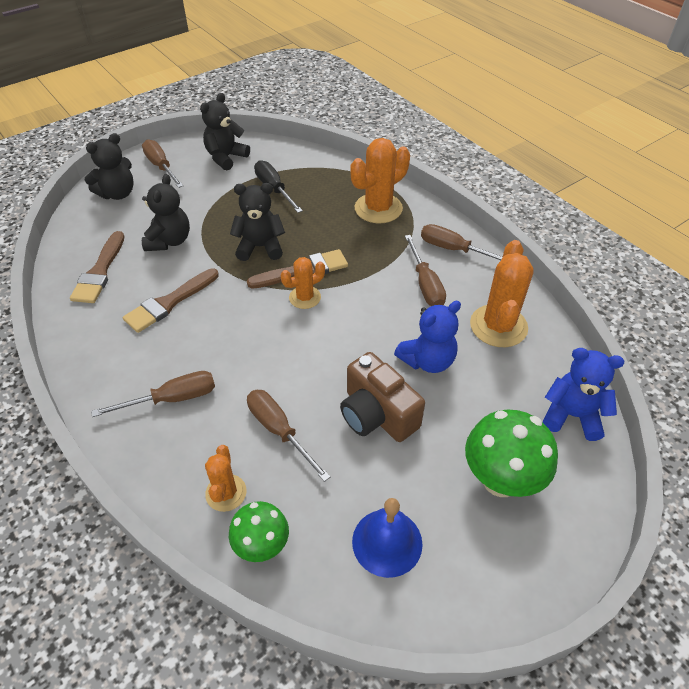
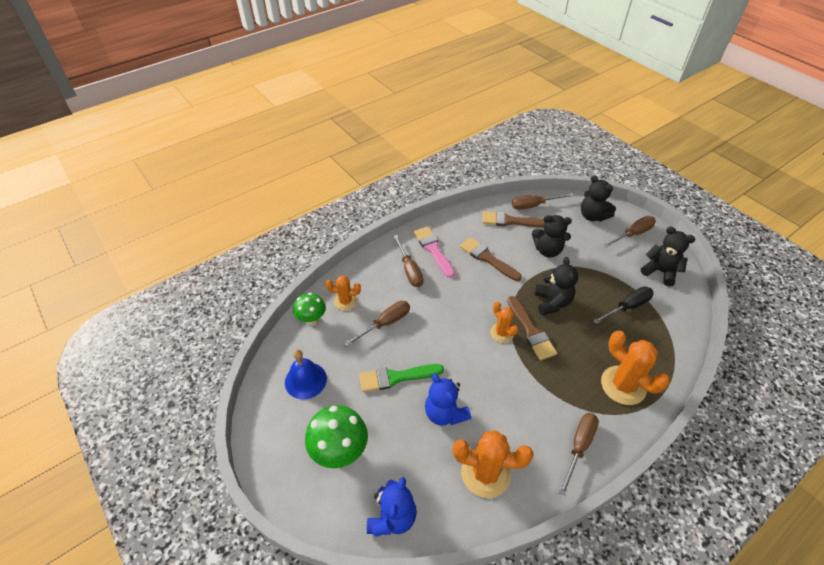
camera: 90 degrees right, 0 degrees up
brown camera [340,352,425,442] -> green brush [359,364,444,392]
brown screwdriver [405,235,446,306] -> brown screwdriver moved to [512,193,574,210]
none -> pink brush [414,226,455,278]

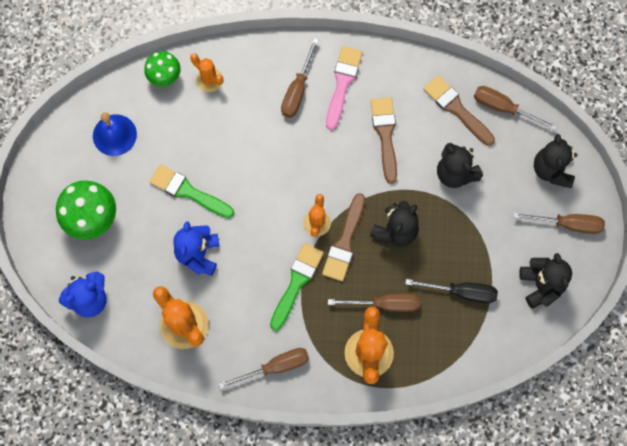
camera: 40 degrees right, 25 degrees up
brown screwdriver [344,301,410,347] -> brown screwdriver moved to [328,294,420,312]
none -> green brush [270,243,324,331]

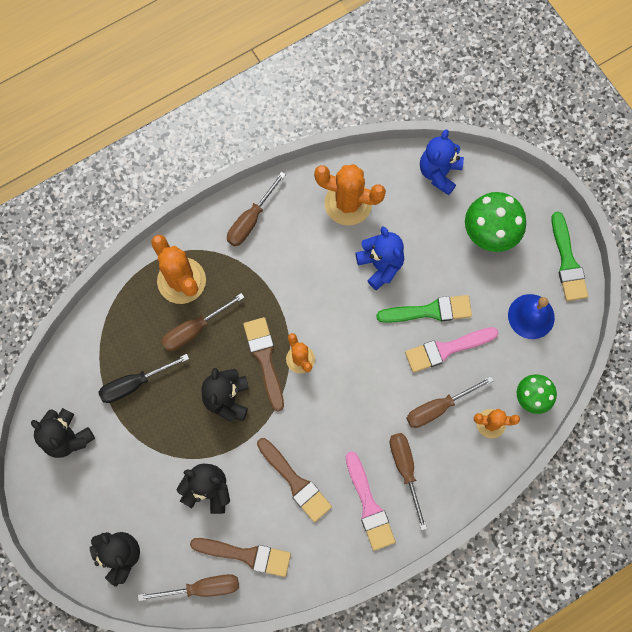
camera: 145 degrees right, 0 degrees up
green brush [270,243,324,331] -> green brush moved to [552,211,588,301]
brown screwdriver [513,212,605,234] -> brown screwdriver moved to [406,376,493,428]
none -> pink brush [405,327,498,373]

